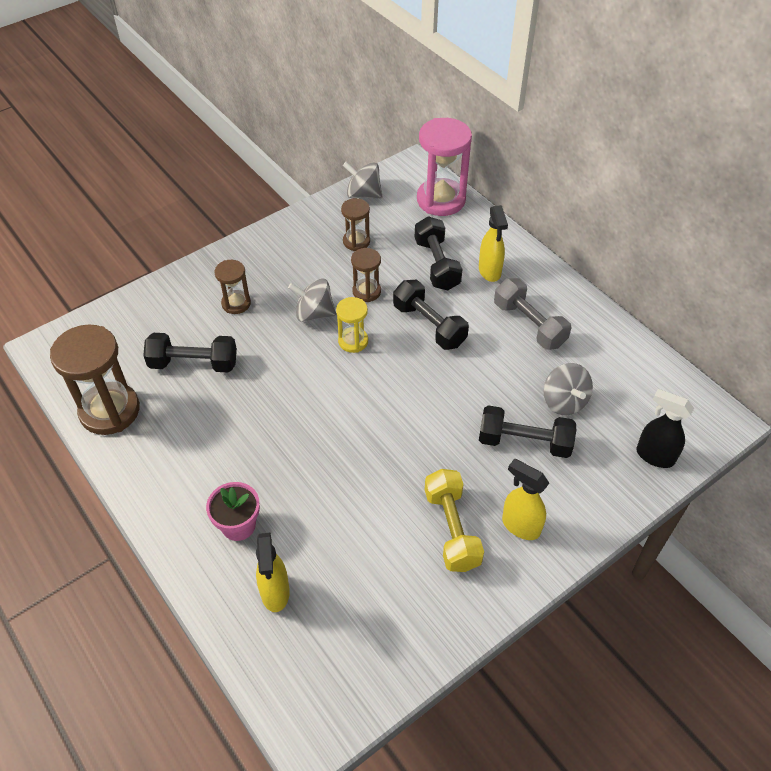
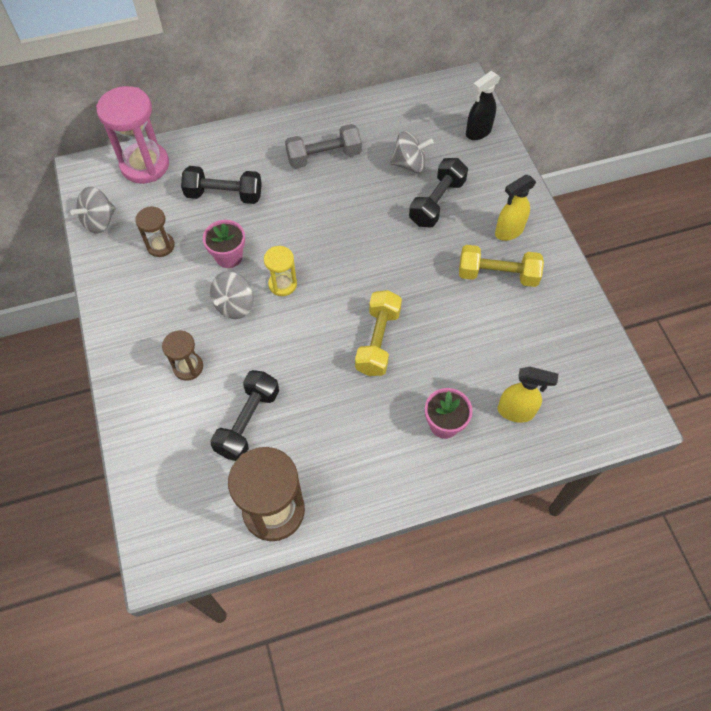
camera: 70 degrees left, 10 degrees up
brown hourglass [351,248,381,302] -> pink flower pot [203,220,245,268]
black dumbbell [393,280,469,350] -> none
yellow spray bottle [479,205,508,282] -> none
none -> yellow dumbbell [355,290,402,376]

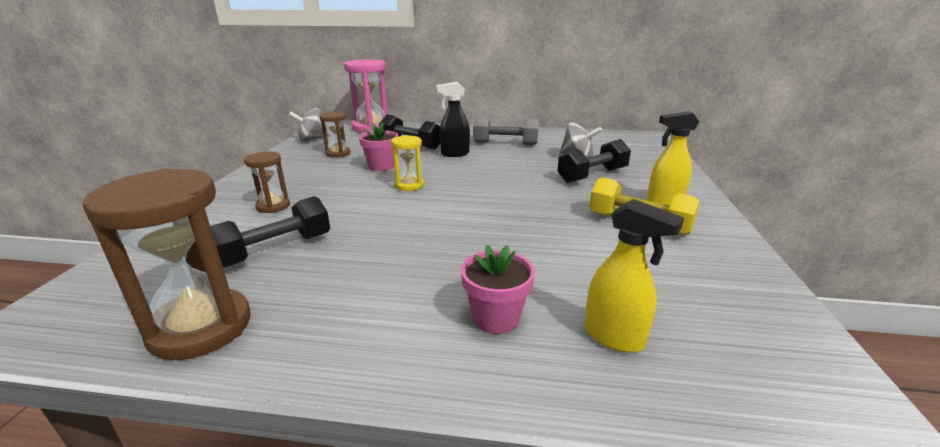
camera: 25 degrees right, 35 degrees down
grey spinning top [210,271,253,319] -> none
yellow dumbbell [355,290,402,376] -> none
black spray bottle [466,71,500,140] -> black spray bottle moved to [436,82,470,157]

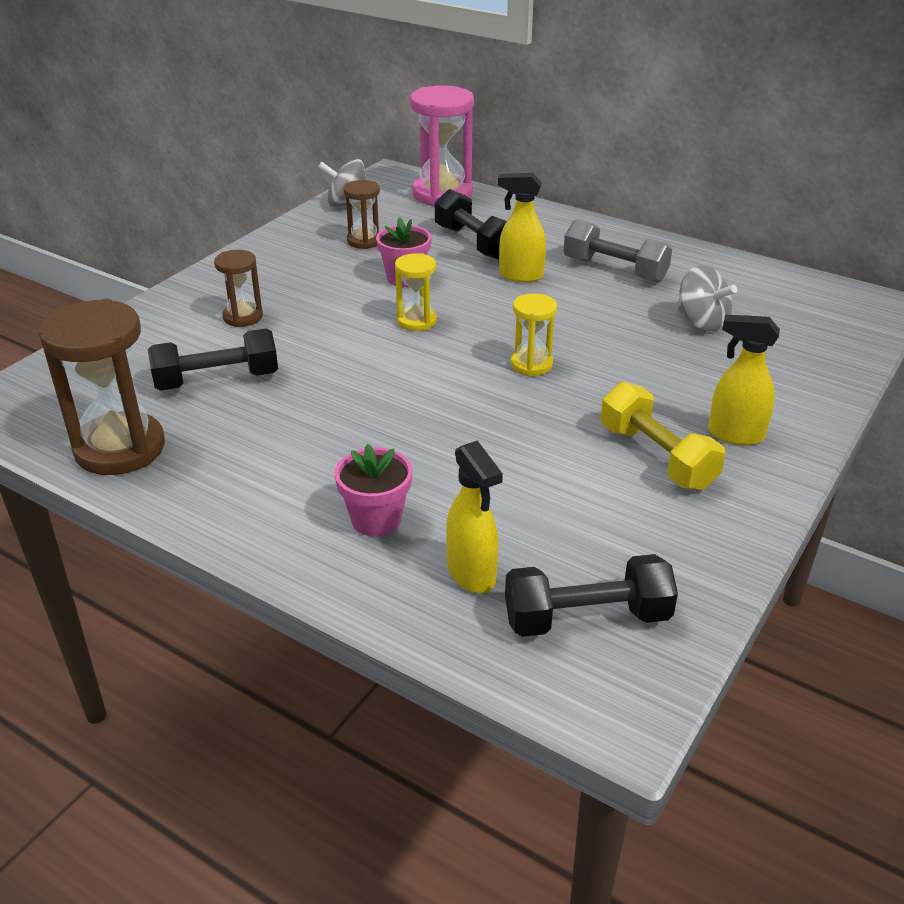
camera: 25 degrees right, 10 degrees up
black spray bottle [436,82,470,157] -> yellow spray bottle [498,173,546,282]
black dumbbell [557,139,631,183] -> black dumbbell moved to [505,554,678,637]
none -> yellow hourglass [511,293,557,376]

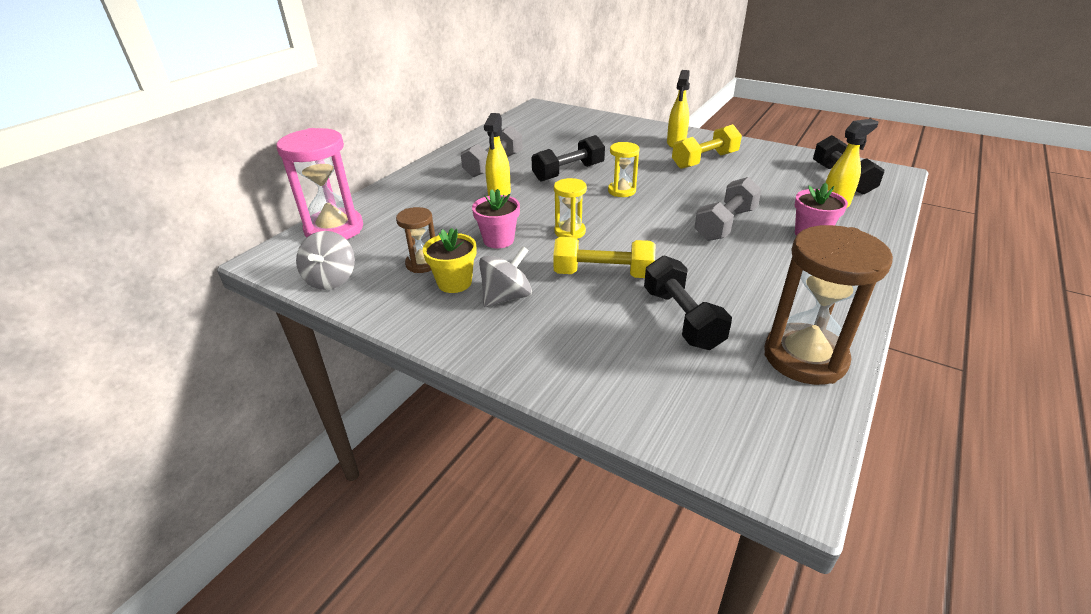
camera: 90 degrees left, 0 degrees up
brown hourglass [214,250,263,327] -> none
black dumbbell [435,189,507,260] -> black dumbbell moved to [531,135,605,182]
grey spinning top [677,266,737,331] -> grey spinning top moved to [479,246,532,307]
none -> yellow flower pot [423,228,476,293]
none -> yellow dumbbell [553,237,655,278]
none -> grey dumbbell [694,177,762,241]

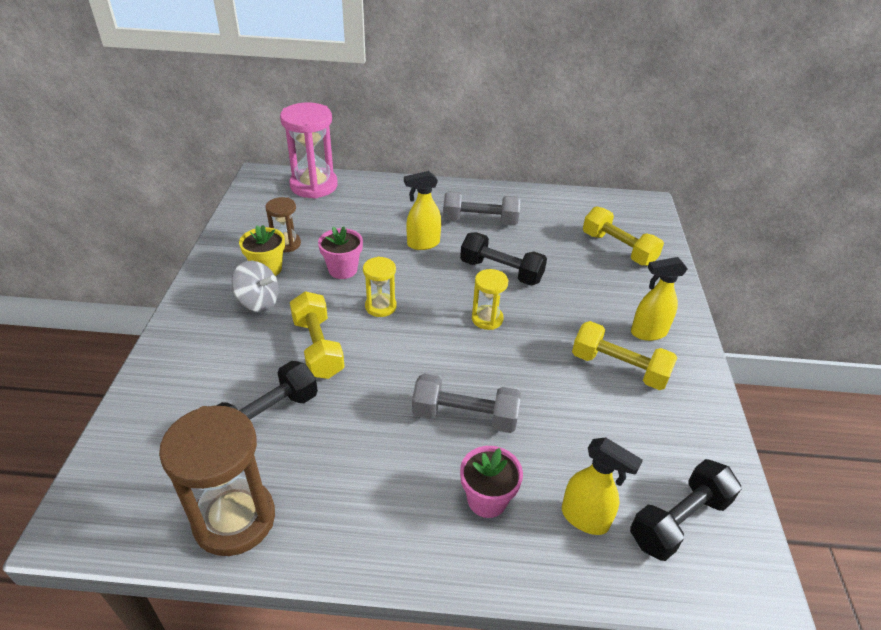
camera: 60 degrees right, 5 degrees up
grey spinning top [296,231,355,290] -> none
none -> yellow dumbbell [583,206,664,266]

